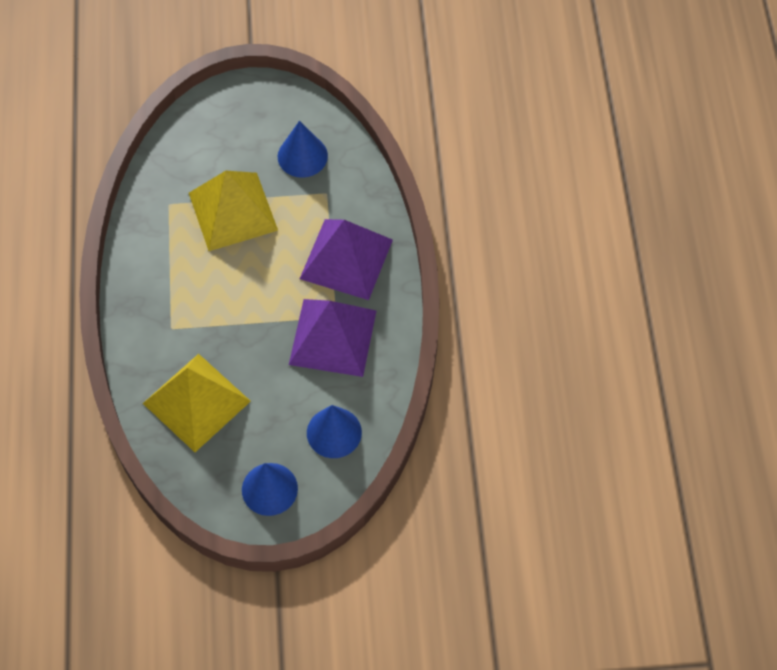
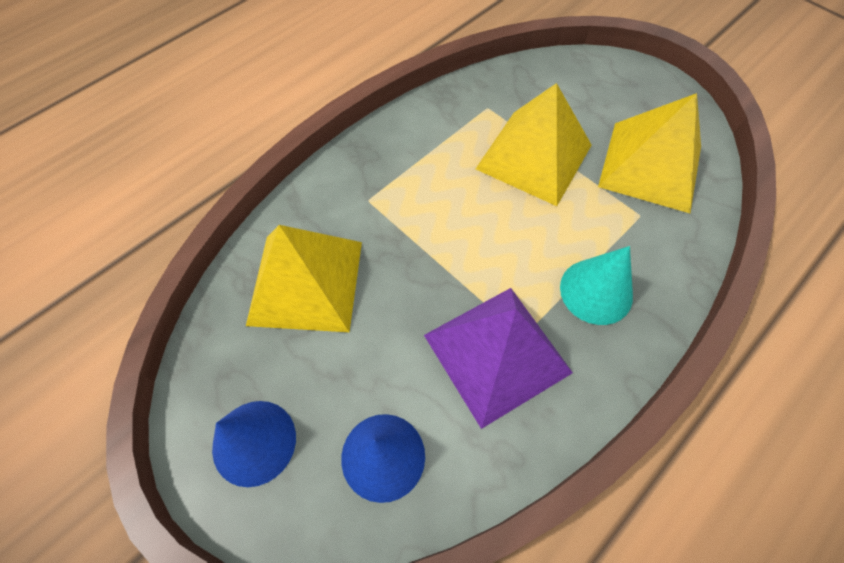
camera: 50 degrees right, 0 degrees up
blue cone [278,121,328,178] -> yellow pyramid [598,93,701,213]
purple pyramid [300,219,393,300] -> turquoise cone [560,246,633,325]

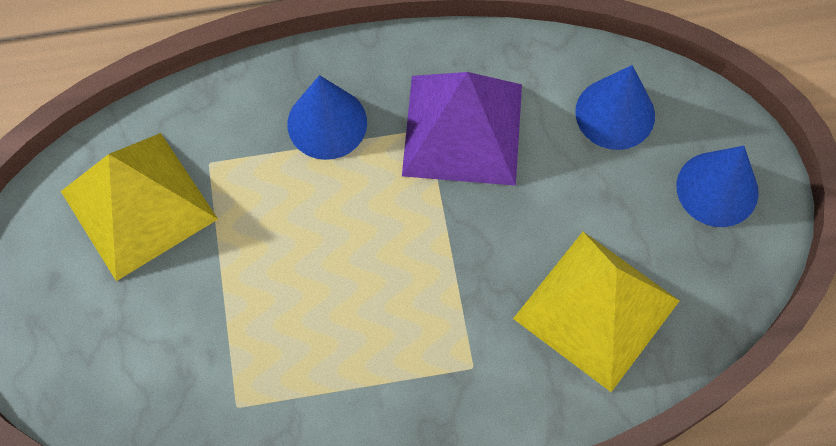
camera: 145 degrees left, 5 degrees up
yellow pyramid [476,83,592,206] -> none
turquoise cone [560,246,633,325] -> blue cone [287,75,367,160]

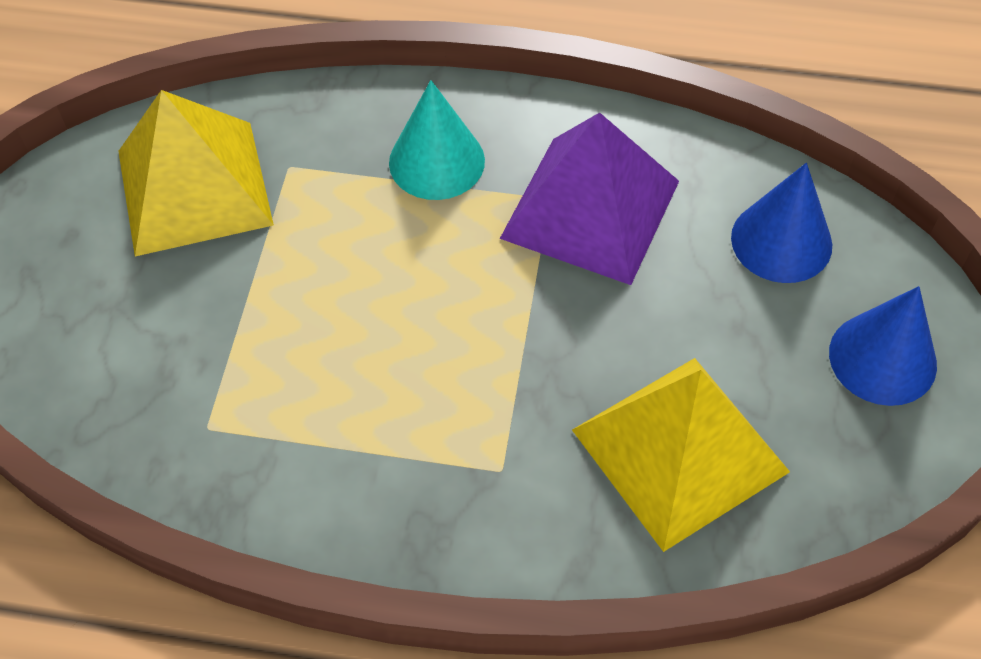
camera: 20 degrees right, 10 degrees down
blue cone [287,75,367,160] -> turquoise cone [389,80,485,200]

